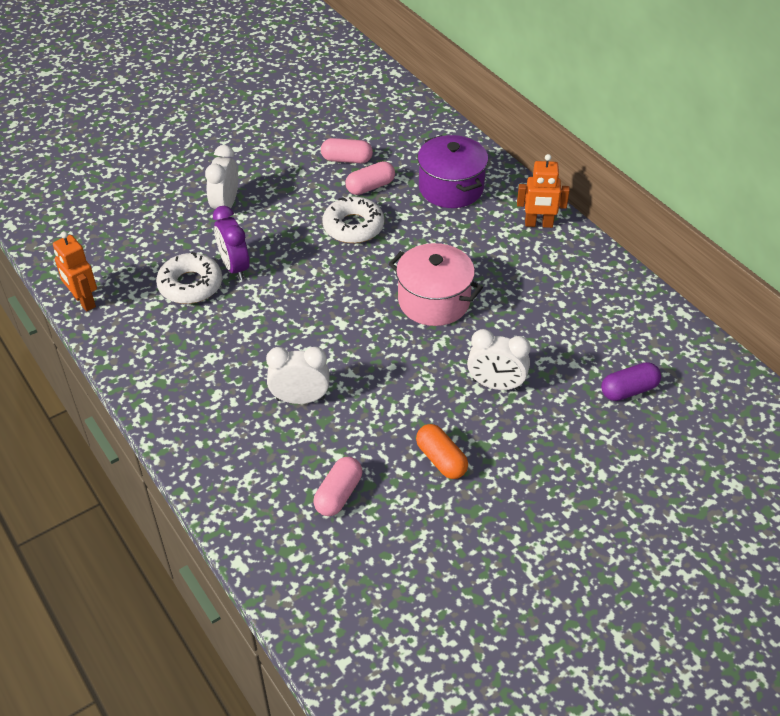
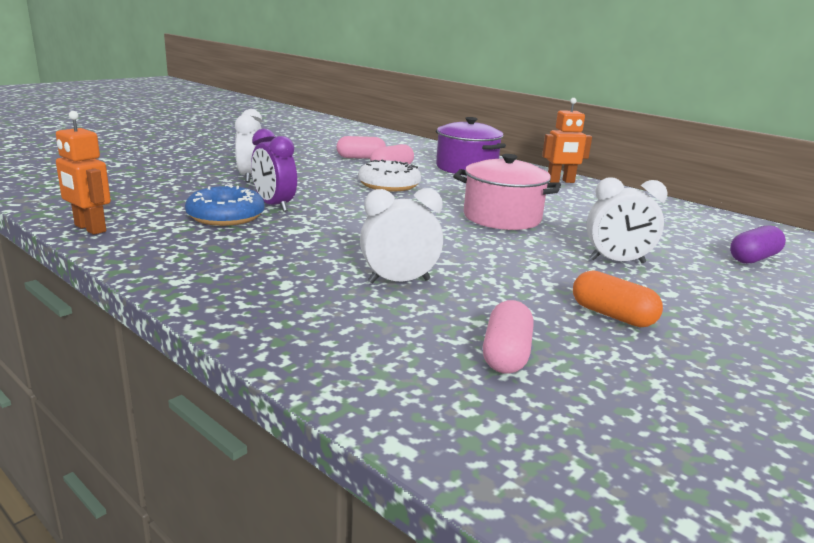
camera: 15 degrees left, 25 degrees down
white donut [156,252,222,304] -> blue donut [185,185,265,226]

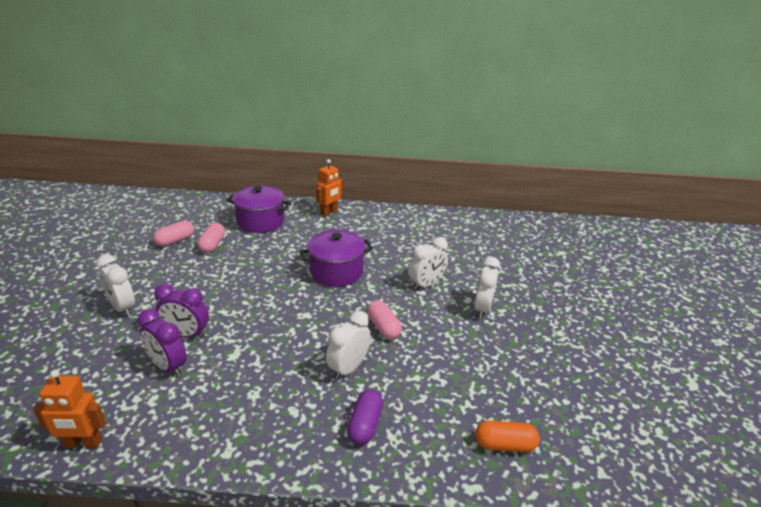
camera: 40 degrees left, 10 degrees up
blue donut [185,185,265,226] -> purple clock [138,309,187,376]
white donut [358,160,421,191] -> none
pink pot [453,154,561,230] -> purple pot [300,230,373,287]
pink capsule [483,300,534,374] -> pink capsule moved to [367,300,402,339]
orange capsule [573,270,663,327] -> orange capsule moved to [475,421,540,452]
purple capsule [730,225,786,264] -> purple capsule moved to [347,389,383,445]
none -> white clock [474,257,500,319]

